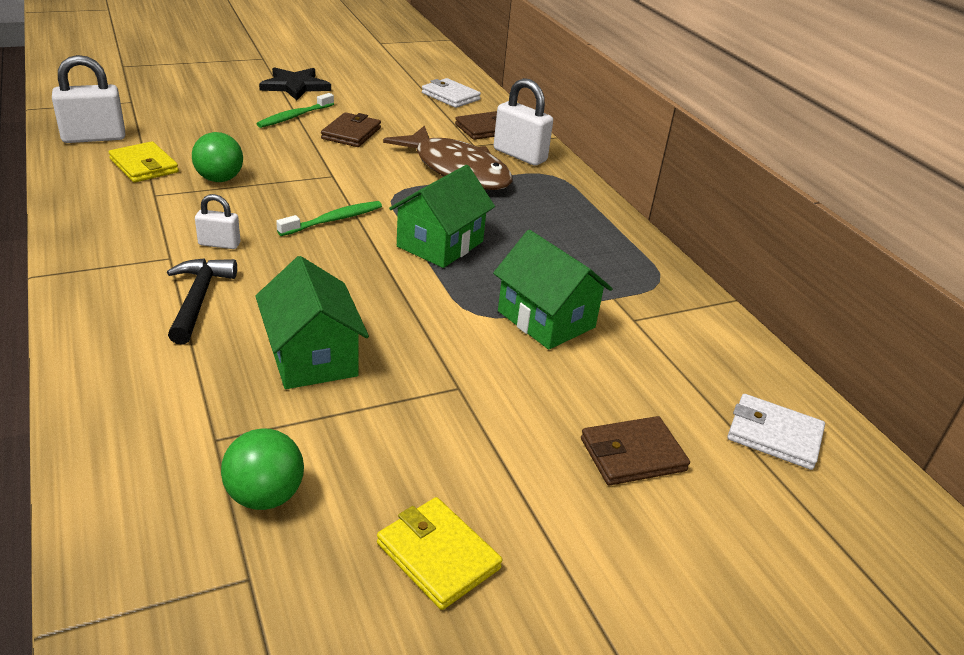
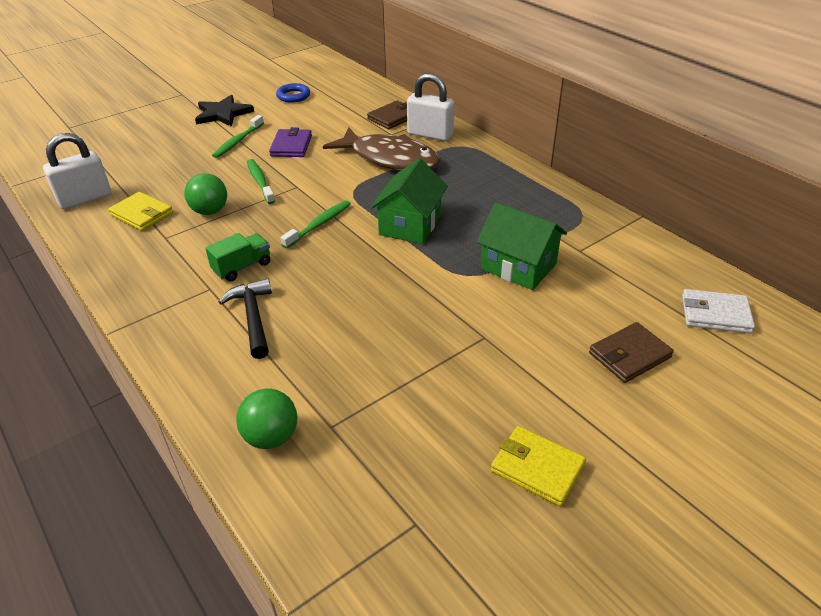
camera: 10 degrees left, 5 degrees up
white padlock [195,194,241,249] -> green truck [205,233,270,281]
green ball [221,428,304,510] -> green ball moved to [236,389,297,449]
green house [255,256,369,389] -> none
brown wallet [321,112,381,147] -> purple wallet [269,127,312,157]
white wallet [422,78,481,108] -> none
none -> green toothbrush [247,159,275,204]
none -> blue ring [276,83,310,103]

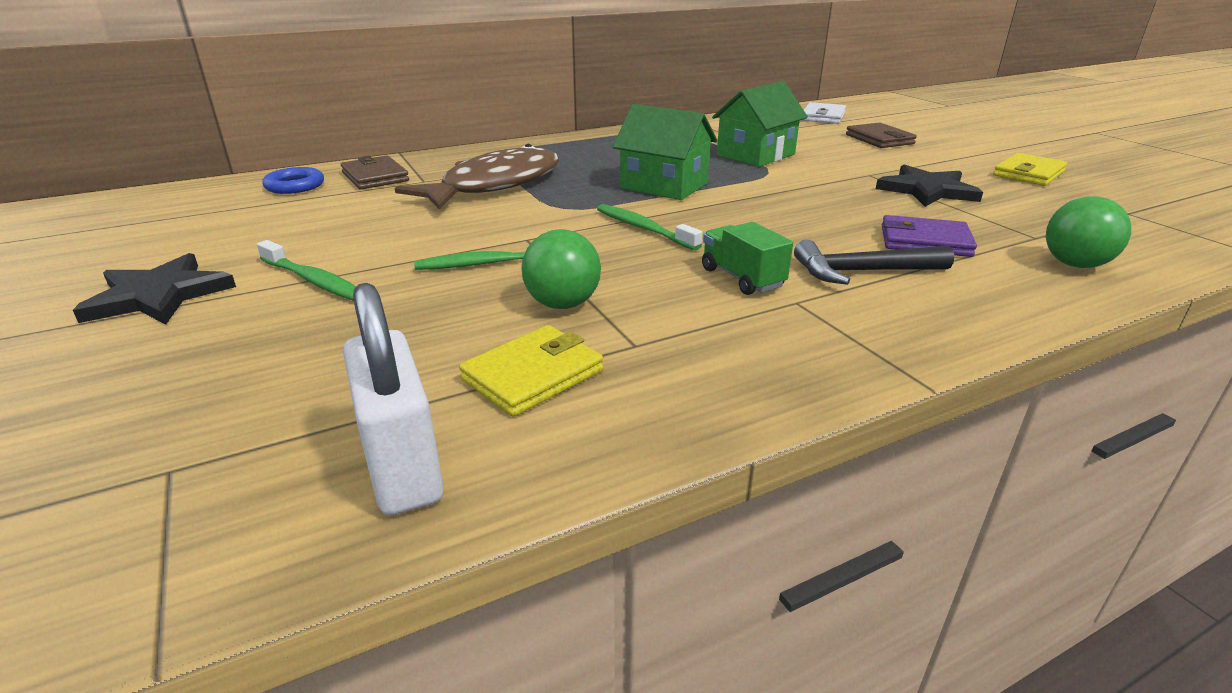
camera: 80 degrees left, 10 degrees down
purple wallet [269,127,312,157] -> purple wallet moved to [882,215,977,257]
blue ring [276,83,310,103] -> blue ring moved to [262,167,324,194]
white padlock [407,73,454,141] -> none
none -> black star [876,165,983,207]

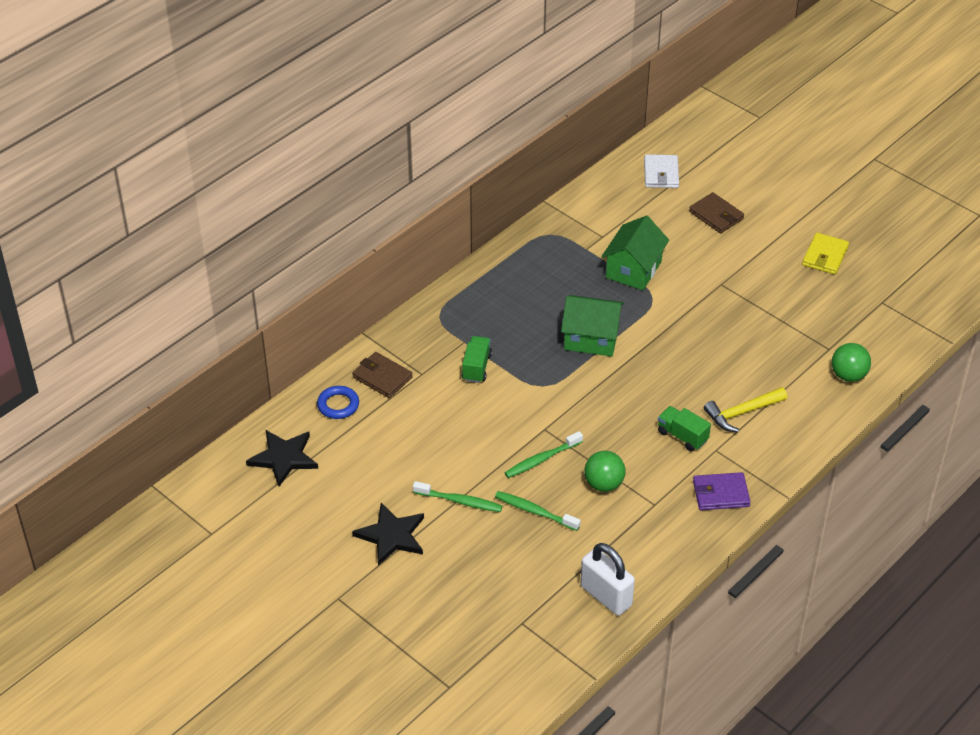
camera: 20 degrees left, 15 degrees up
brown fish [395,144,559,210] -> green truck [462,336,492,383]
yellow wallet [459,325,603,417] -> none
green toothbrush [597,204,702,250] -> green toothbrush moved to [495,491,581,531]
black hammer [794,240,954,285] -> yellow hammer [704,387,787,432]
black star [876,165,983,207] -> black star moved to [246,430,318,487]
purple wallet [882,215,977,257] -> purple wallet moved to [693,472,751,510]

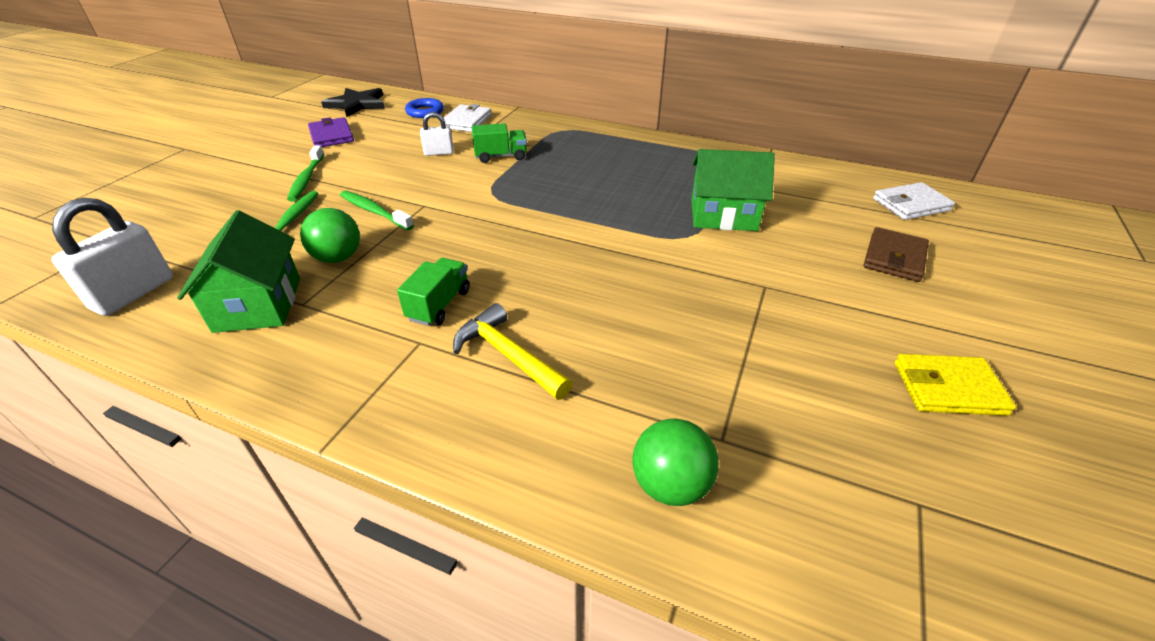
camera: 70 degrees right, 5 degrees down
brown wallet [352,352,413,398] -> white wallet [440,104,491,132]
black star [352,503,424,566] -> none
green house [561,295,624,356] -> green house moved to [177,210,300,333]
purple wallet [693,472,751,510] -> purple wallet moved to [308,117,354,147]
none -> white padlock [420,112,454,156]

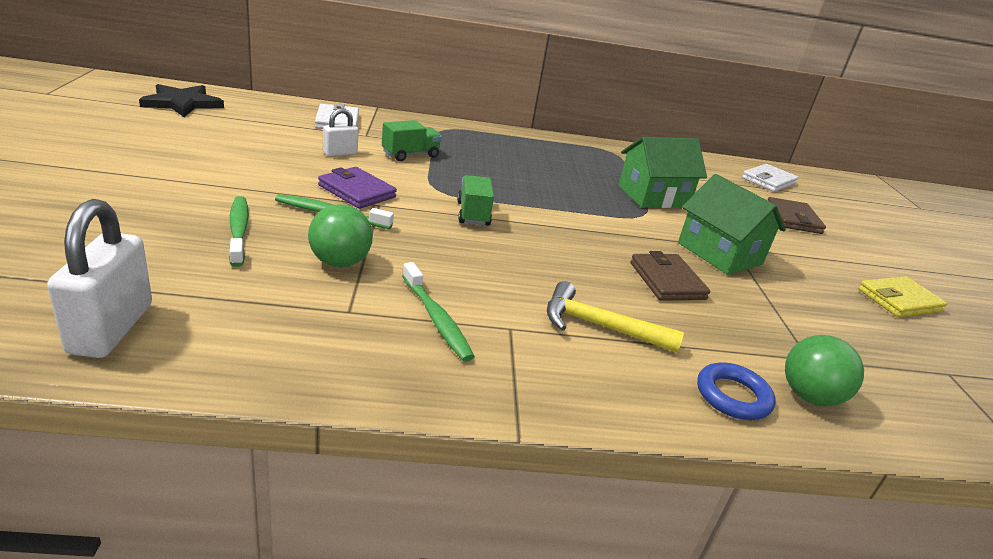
camera: 30 degrees left, 10 degrees down
green house [177,210,300,333] -> green house moved to [678,174,786,275]
green toothbrush [287,145,324,201] -> green toothbrush moved to [402,262,475,362]
purple wallet [308,117,354,147] -> purple wallet moved to [318,167,397,209]
green truck [397,258,470,326] -> green truck moved to [457,175,494,226]
blue ring [405,98,444,118] -> blue ring moved to [697,362,775,420]
none -> brown wallet [630,251,710,301]

